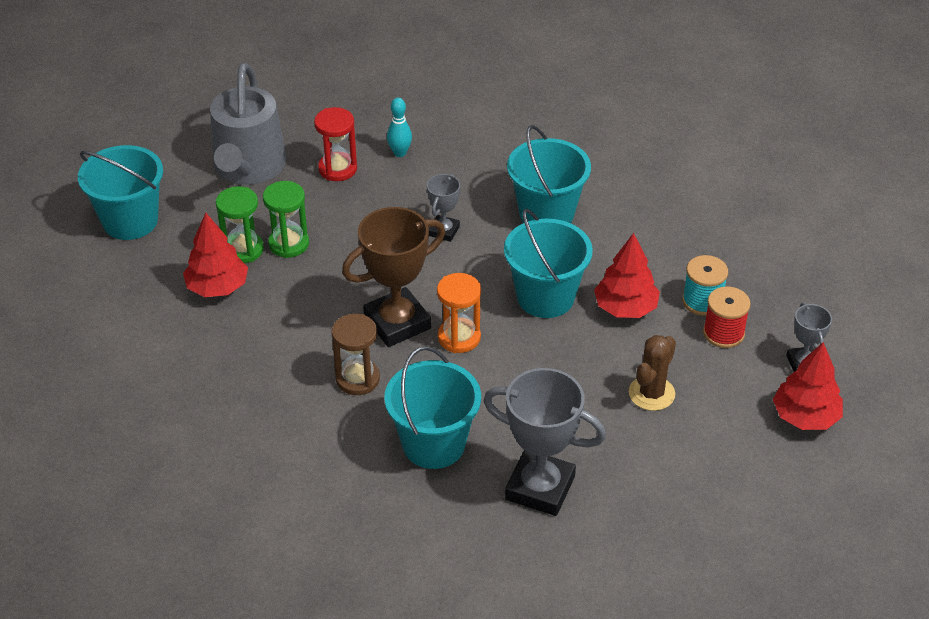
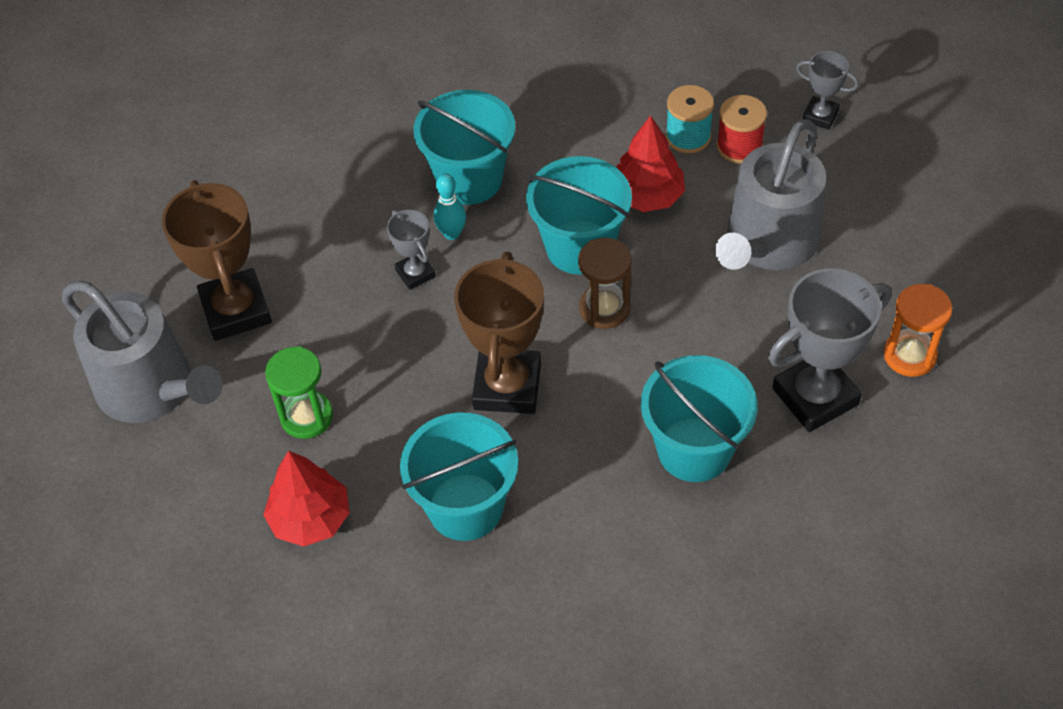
camera: 50 degrees left, 10 degrees up
turquoise bucket [78,145,163,240] -> turquoise bucket moved to [400,412,518,541]
green hourglass [216,186,264,263] -> none
red hourglass [314,107,357,181] -> brown trophy [162,180,272,341]
brown hourglass [332,314,380,395] -> brown hourglass moved to [578,237,631,329]
turquoise bowling pin [387,98,412,157] -> turquoise bowling pin moved to [434,173,466,240]
orange hourglass [437,273,481,353] -> orange hourglass moved to [884,284,952,377]
brown cactus [629,335,676,411] -> grey watering can [715,119,826,270]
red tree [773,342,843,430] -> none

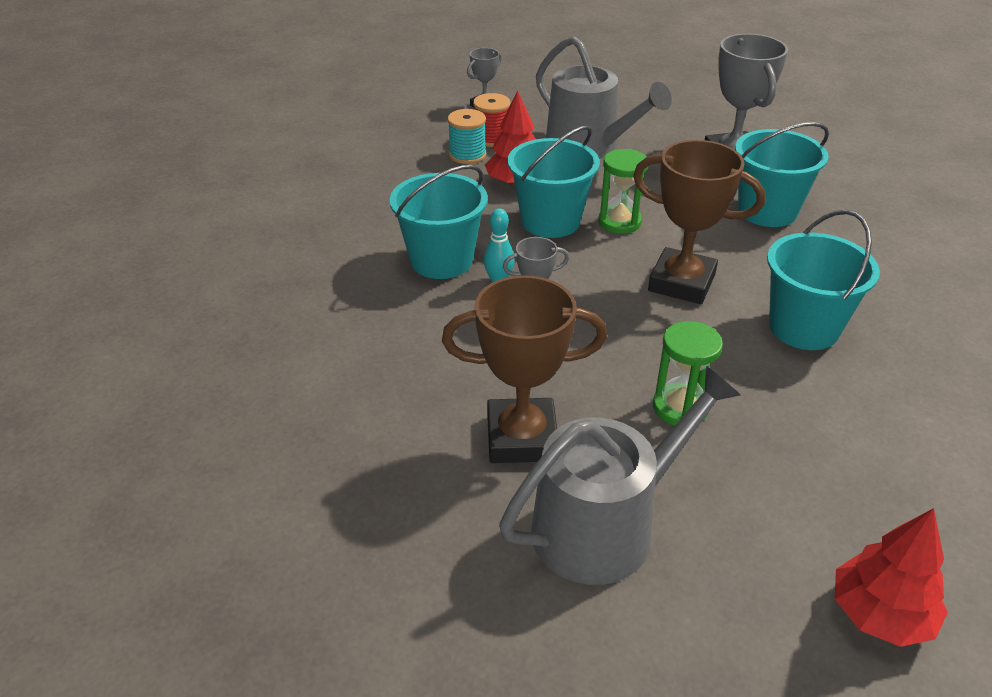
camera: 75 degrees left, 15 degrees down
red tree [263,451,350,547] -> red tree moved to [835,508,948,647]
brown hourglass [578,237,631,329] -> green hourglass [598,149,648,234]
orange hourglass [884,284,952,377] -> none

